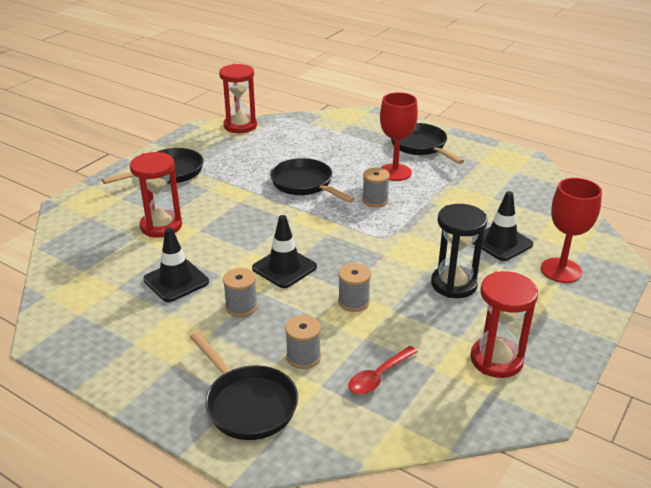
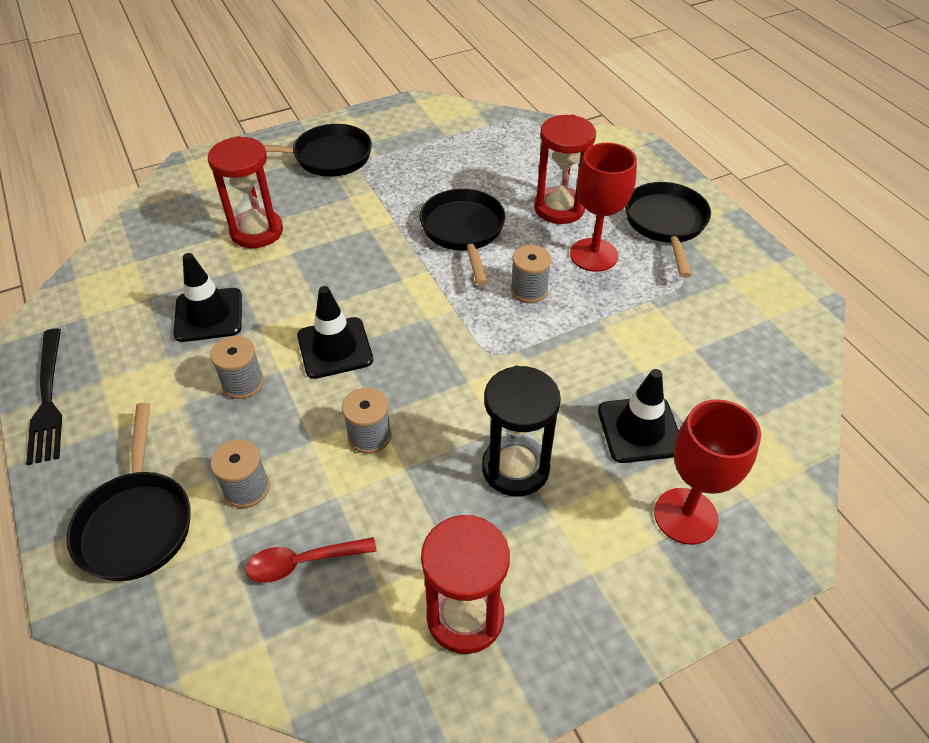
camera: 30 degrees right, 15 degrees up
red hourglass [219,64,257,133] -> red hourglass moved to [534,115,596,224]
none -> black fork [26,328,62,465]

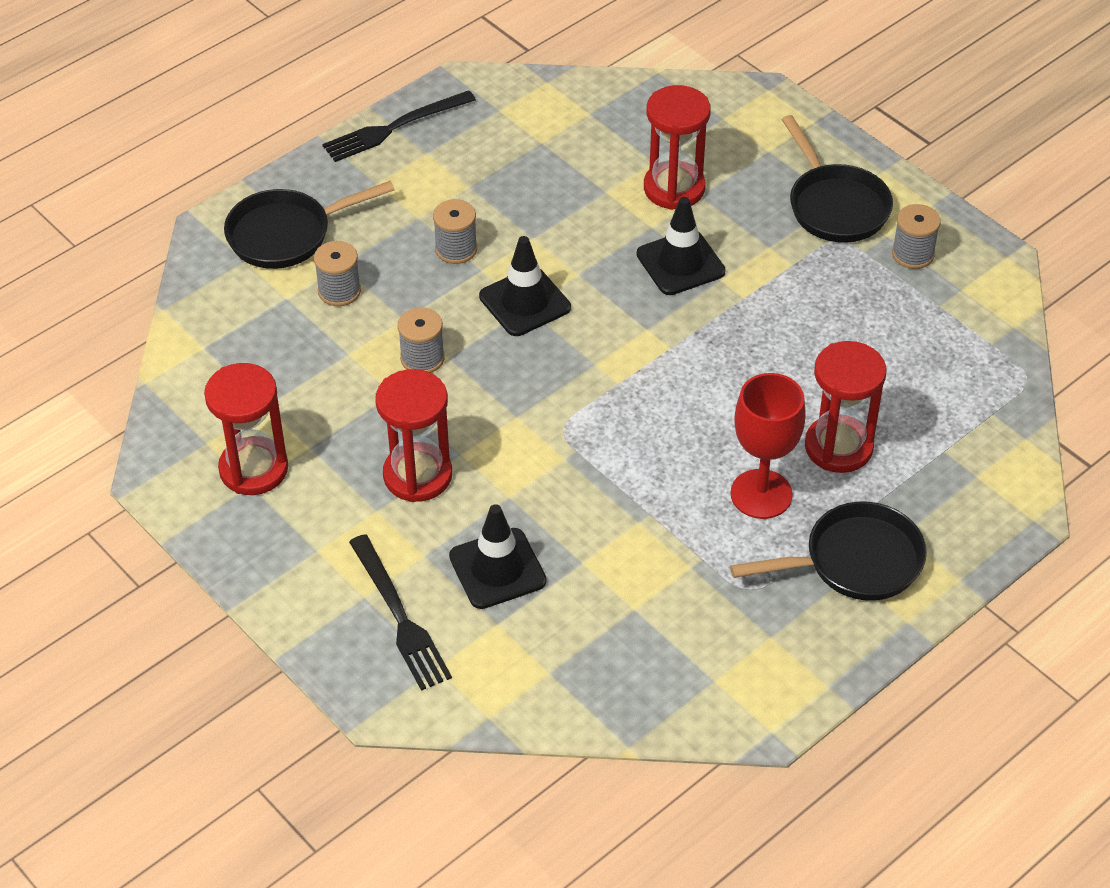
camera: 75 degrees right, 0 degrees up
black traffic cone [173,253,242,342] -> black traffic cone moved to [637,197,726,295]
red spoon [245,537,376,583] -> none
black pan [420,189,506,285] -> none
black hourglass [482,366,561,497] -> red hourglass [375,369,452,502]
grey spool [511,245,552,303] -> grey spool moved to [892,204,941,269]
red goblet [654,399,761,545] -> black fork [349,534,452,691]

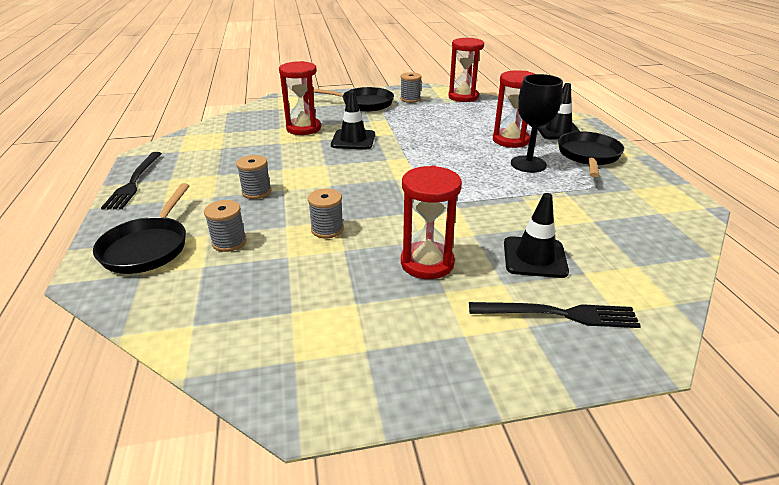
camera: 60 degrees left, 15 degrees down
red hourglass [204,363,288,495] -> red hourglass moved to [448,38,484,102]
black traffic cone [479,236,571,336] -> black traffic cone moved to [538,83,580,139]
red goblet [730,373,806,519] -> black goblet [511,74,563,173]

